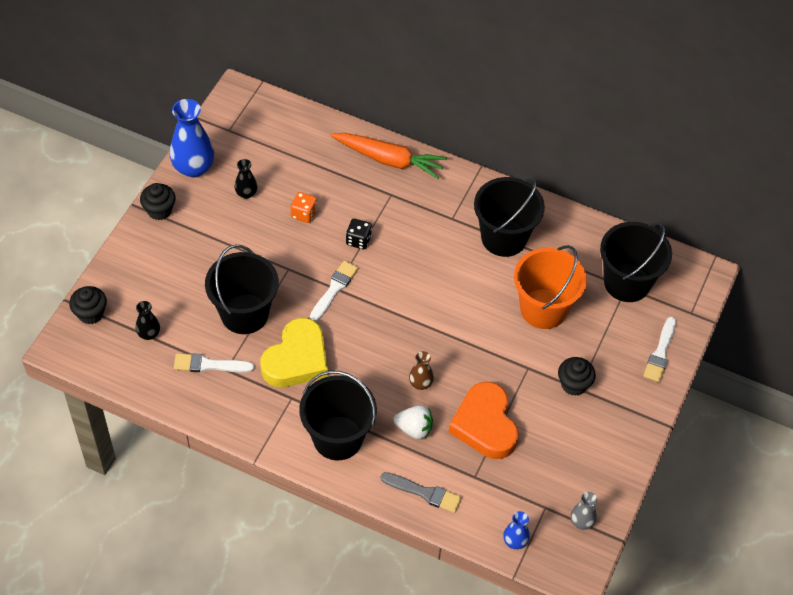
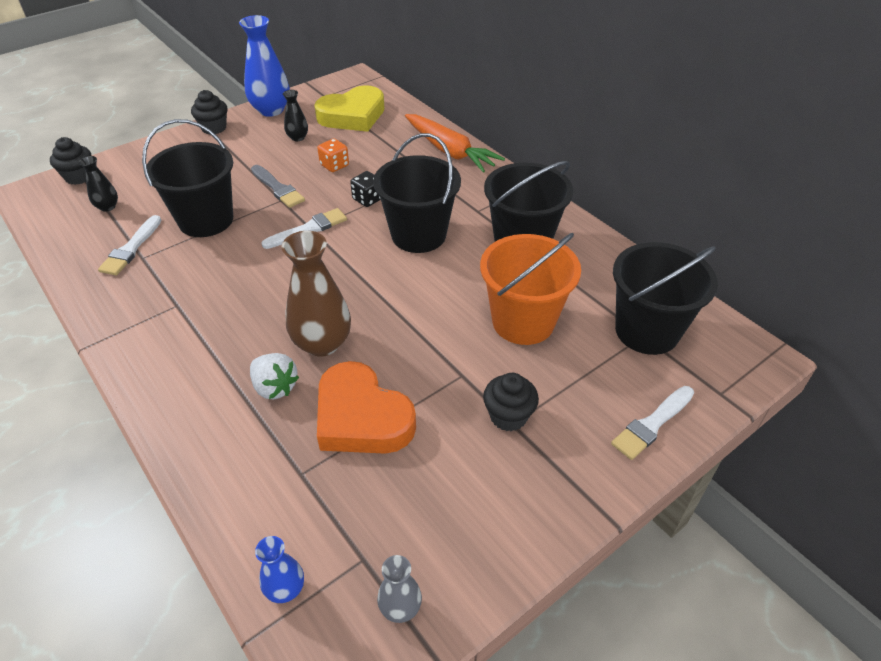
camera: 30 degrees right, 10 degrees down
white brush [174,353,254,372] -> white brush turned 105 degrees counterclockwise [98,215,162,275]
yellow heart [261,318,328,387] -> yellow heart moved to [314,85,385,132]
black bucket [299,371,377,460] -> black bucket moved to [373,133,461,253]
grey brush [381,472,462,513] -> grey brush moved to [251,165,305,208]
brown vase [409,351,434,390] -> brown vase [282,231,351,357], size x1.94
orange heart [449,382,518,459] -> orange heart turned 60 degrees counterclockwise [317,361,416,454]

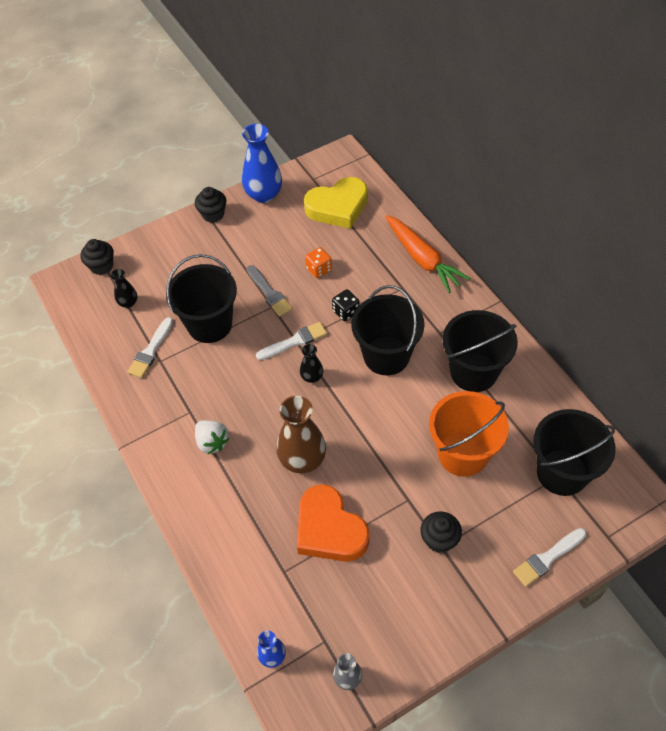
camera: 10 degrees right, 10 degrees up
white strawberry [250,353,299,399] -> white strawberry moved to [195,420,229,454]
black vase [283,90,308,141] -> black vase moved to [300,344,323,383]

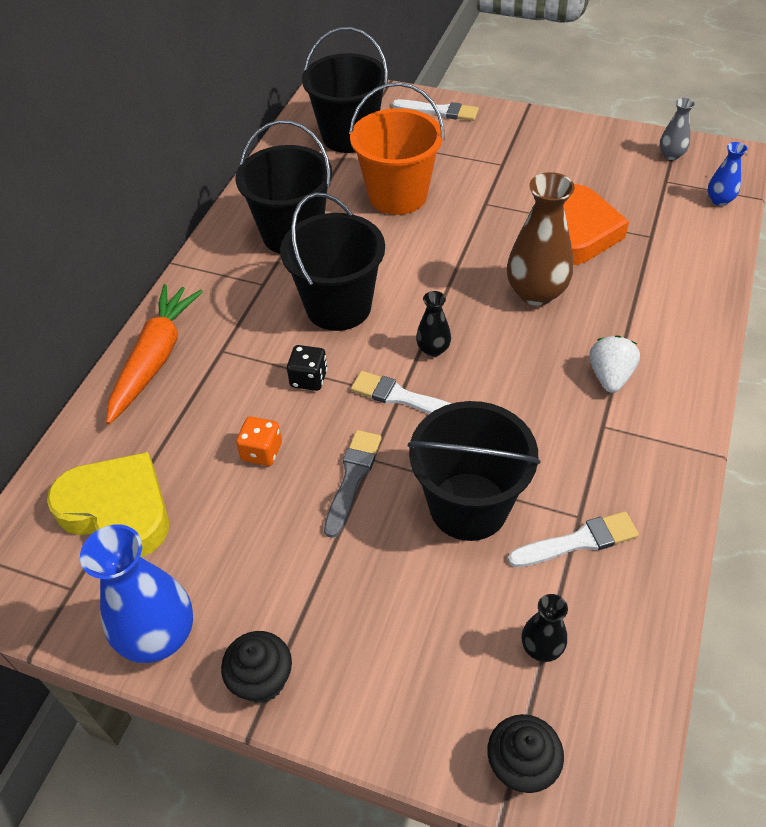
camera: 130 degrees left, 5 degrees down
black cupcake [420,511,462,553] -> none

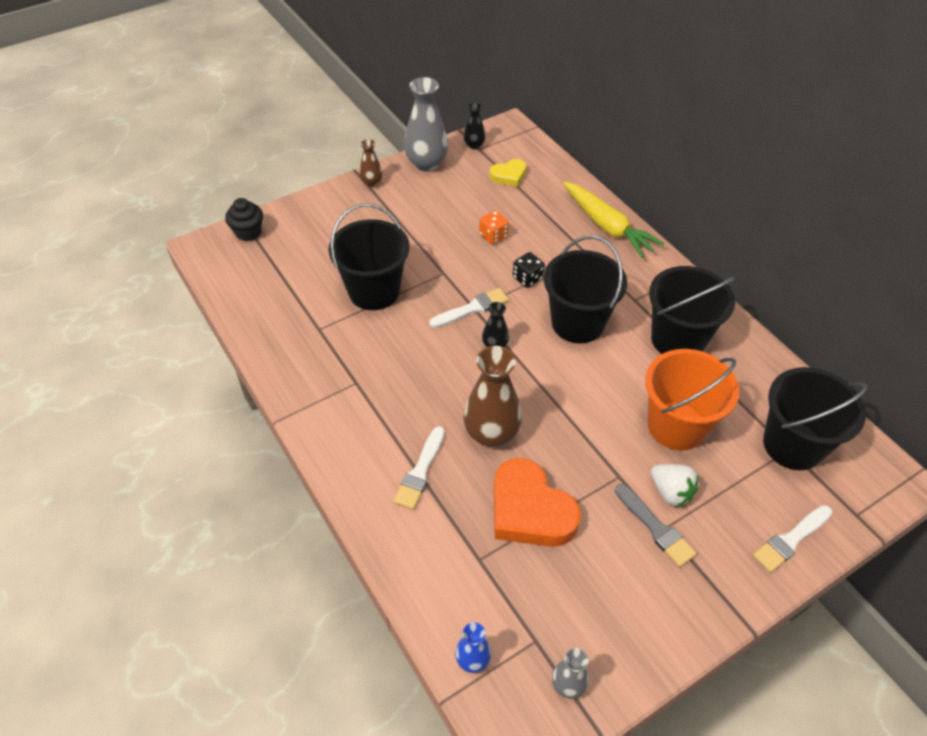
camera: 125 degrees right, 0 degrees up
yellow heart [47,452,169,557] -> yellow heart [489,159,527,187], size x0.54
blue vase [80,524,193,663] -> grey vase [404,77,448,172]
orange carrot [106,284,203,424] -> yellow carrot [563,182,664,258]
black cupcake [221,631,292,703] -> brown vase [359,139,382,187]
grey brush [324,430,382,538] -> grey brush moved to [615,484,696,567]
white brush [508,511,639,567] -> white brush moved to [393,426,445,510]
black vase [522,594,568,662] -> black vase moved to [464,103,486,149]
white strawberry [589,335,640,393] -> white strawberry moved to [651,464,699,506]

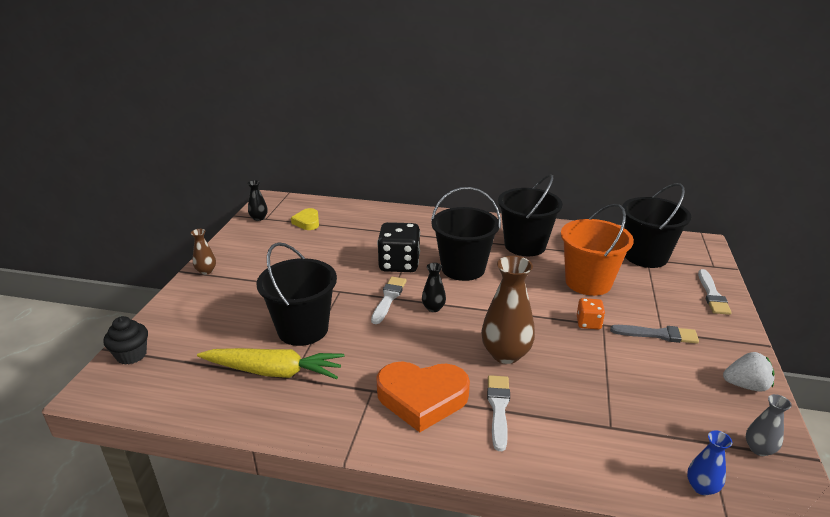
camera: 45 degrees left, 20 degrees down
white brush [393,426,445,510] -> white brush turned 150 degrees counterclockwise [487,375,510,451]
grey vase [404,77,448,172] -> none
orange dice [479,210,509,245] -> orange dice moved to [577,298,605,329]
yellow heart [489,159,527,187] -> yellow heart turned 150 degrees clockwise [291,208,319,230]
orange heart [494,458,581,547] -> orange heart moved to [376,362,470,432]
black dice [513,252,545,288] -> black dice [377,222,420,272], size x1.90
yellow carrot [563,182,664,258] -> yellow carrot moved to [197,348,344,379]
white strawberry [651,464,699,506] -> white strawberry moved to [723,352,774,391]

